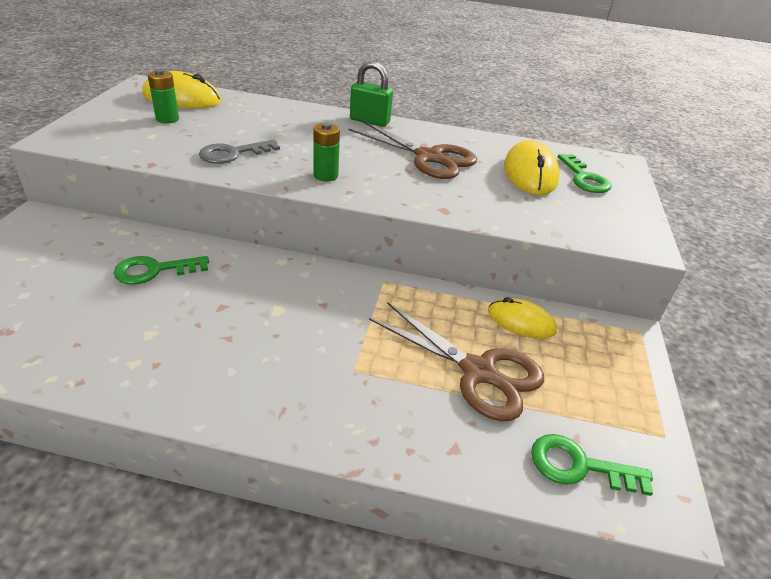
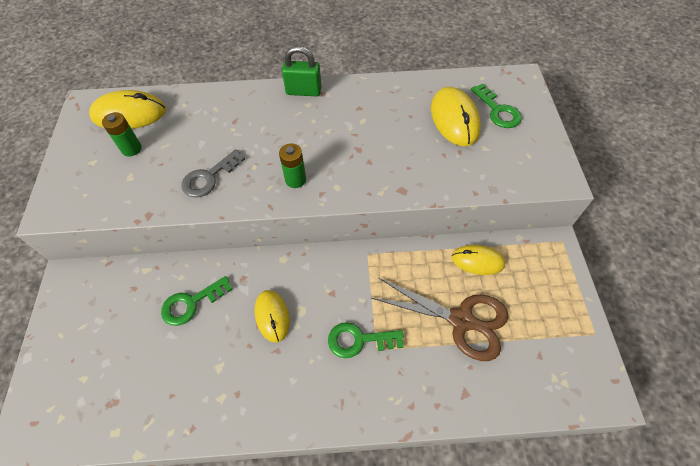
camera: 10 degrees left, 20 degrees up
brown scissors [348,121,477,179] -> none
green key [531,434,653,496] -> green key moved to [328,322,404,358]
none -> yellow mouse [255,290,290,343]

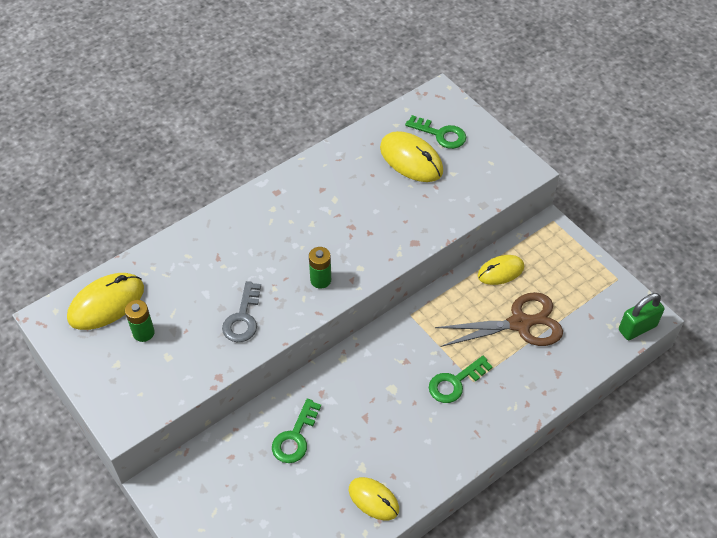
camera: 35 degrees left, 5 degrees down
yellow mouse [255,290,290,343] -> yellow mouse moved to [349,477,399,520]
green padlock [282,46,322,96] -> green padlock moved to [619,293,665,340]

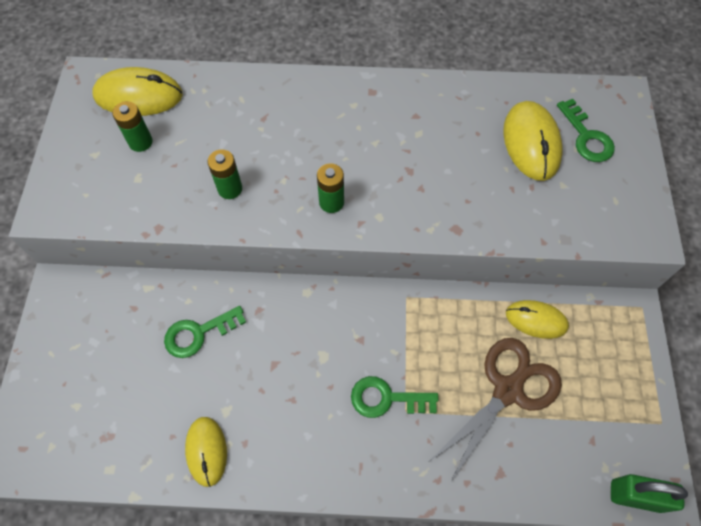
camera: 40 degrees right, 10 degrees up
grey key [222,281,261,342] -> green battery [207,149,242,199]
brown scissors [435,292,563,347] -> brown scissors turned 75 degrees counterclockwise [430,338,562,483]

